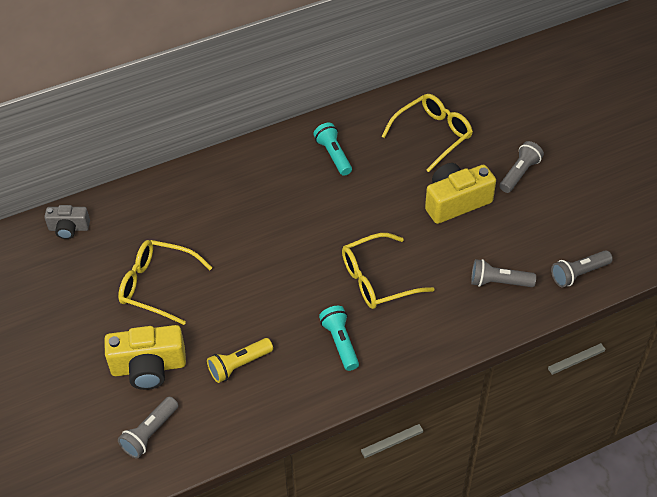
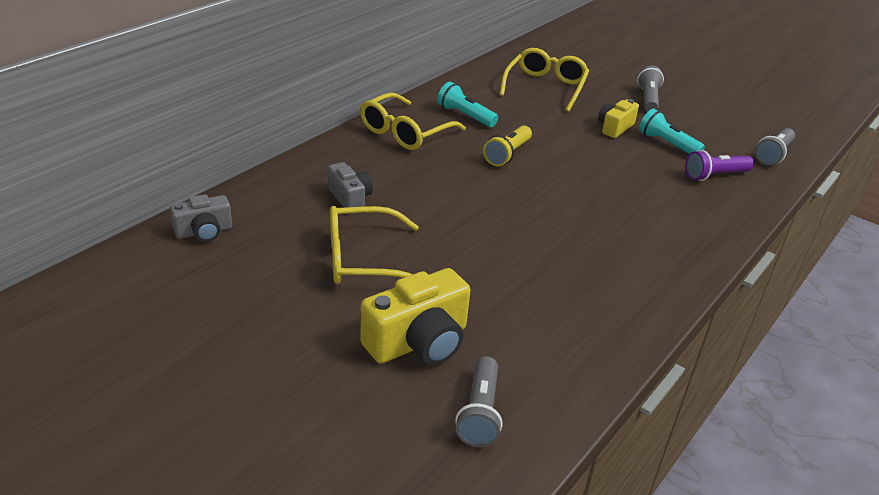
camera: 30 degrees left, 15 degrees down
yellow flashlight [207,338,273,383] -> yellow flashlight moved to [483,125,532,166]
turquoise flashlight [319,306,359,371] -> turquoise flashlight moved to [639,109,705,154]
yellow glasses [342,233,435,309] -> yellow glasses moved to [360,93,466,150]
yellow camera [425,163,496,224] -> yellow camera [598,99,639,138], size x0.60
grey flashlight [471,259,536,287] -> purple flashlight [685,150,754,181]
none -> grey camera [328,162,373,208]

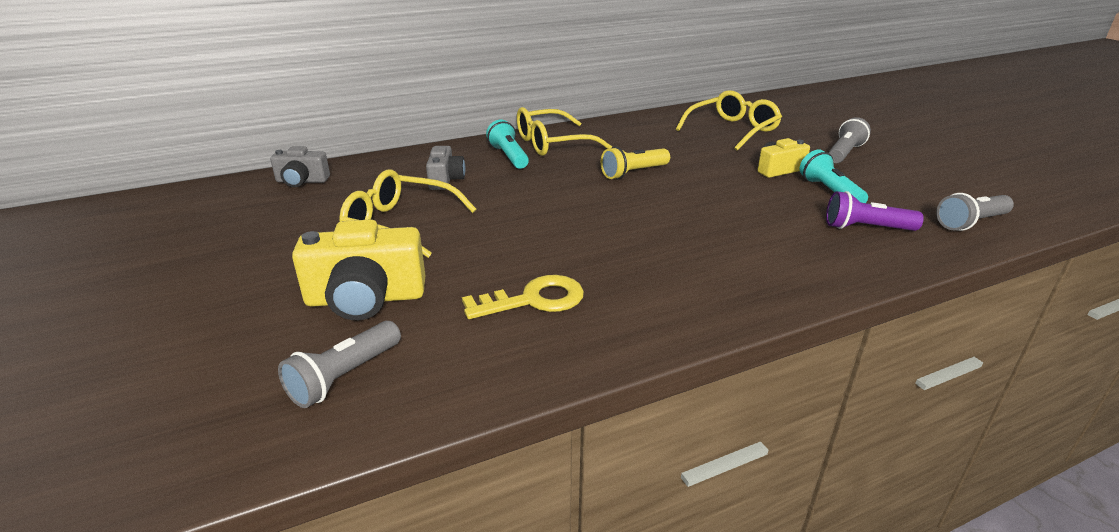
camera: 30 degrees right, 5 degrees down
turquoise flashlight [437,82,498,127] -> turquoise flashlight moved to [486,120,529,169]
none -> yellow key [462,275,584,319]

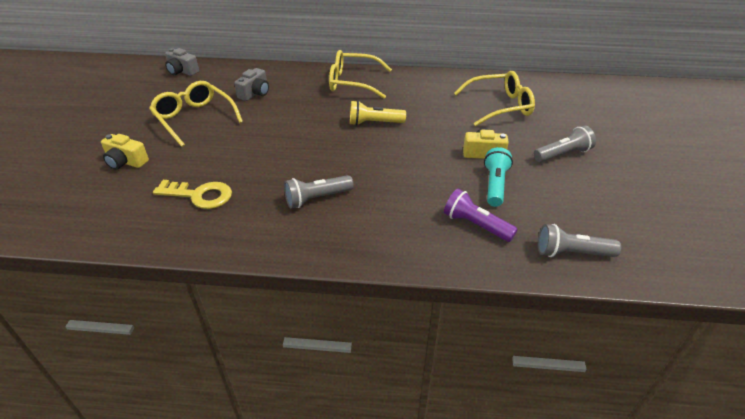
camera: 30 degrees right, 10 degrees up
grey flashlight [278,321,401,408] -> grey flashlight moved to [284,175,354,208]
yellow camera [292,219,425,320] -> yellow camera [101,134,149,170], size x0.60
turquoise flashlight [486,120,529,169] -> none

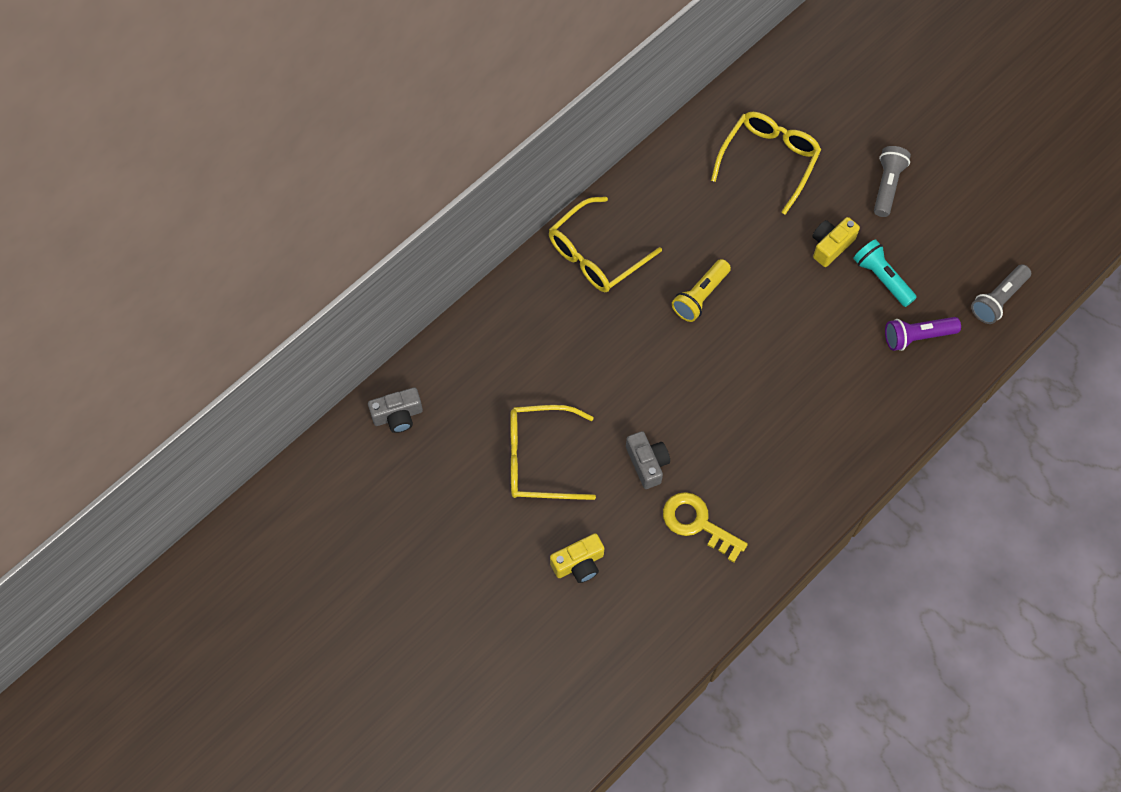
camera: 50 degrees left, 25 degrees up
yellow key [153,180,232,209] -> yellow key turned 105 degrees counterclockwise [663,492,748,562]
grey camera [234,68,269,101] -> grey camera moved to [626,431,670,489]
grey flashlight [284,175,354,208] -> none

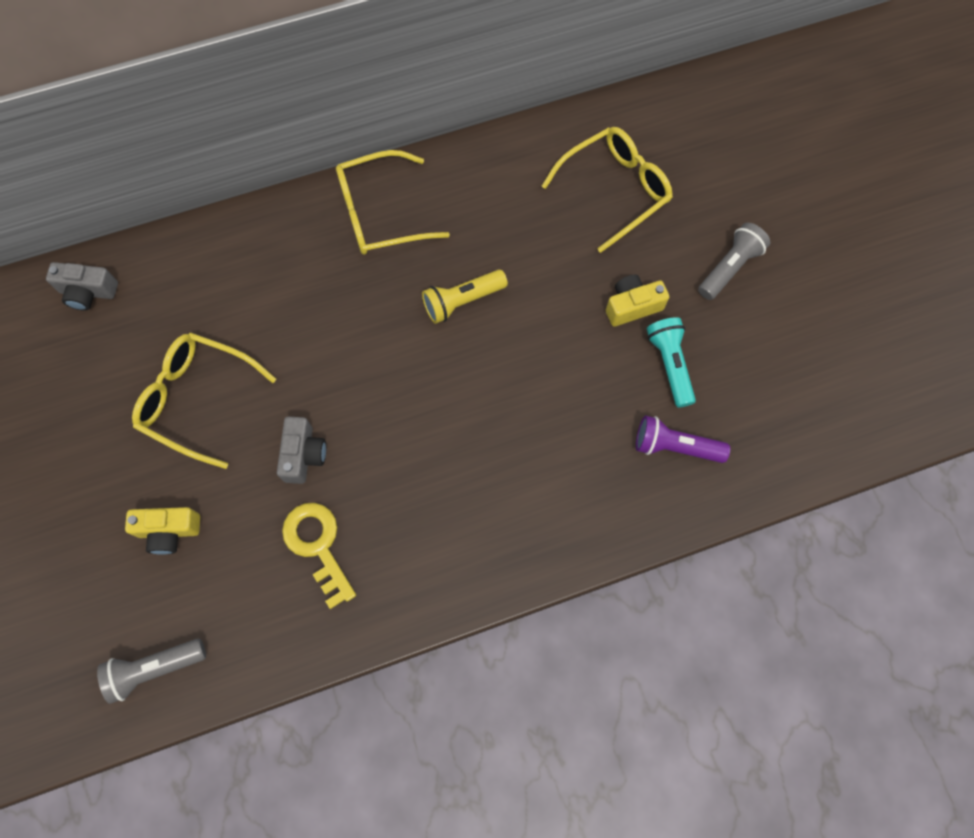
camera: 25 degrees right, 5 degrees up
grey flashlight [971,264,1031,324] -> grey flashlight moved to [97,639,206,704]

